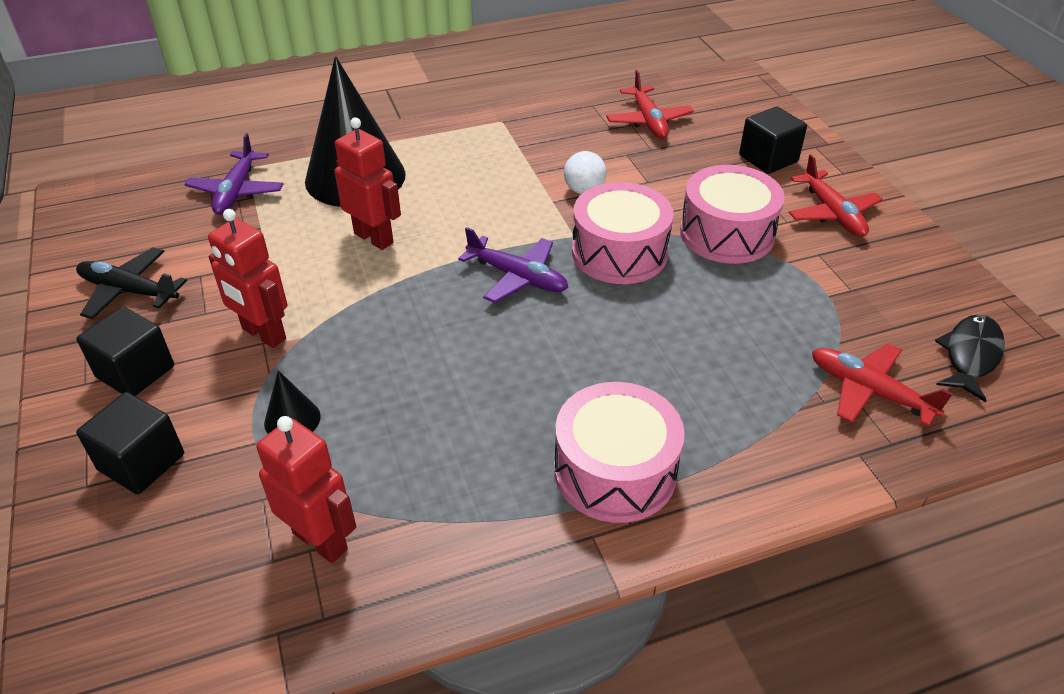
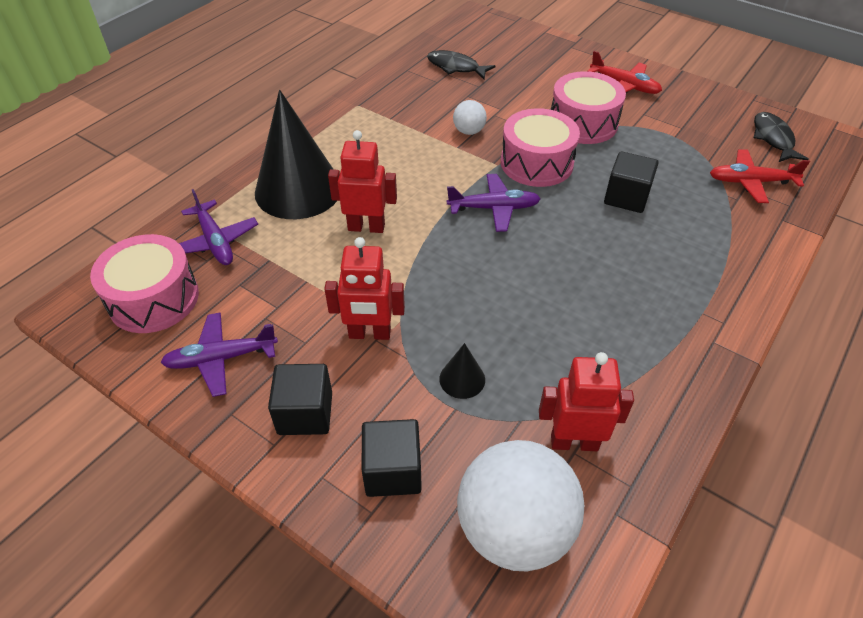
camera: 35 degrees left, 5 degrees up
black plane [76,247,187,319] -> purple plane [160,313,278,397]
pink drum [554,382,685,523] -> pink drum moved to [90,234,199,333]
red plane [606,70,694,139] -> black fish [427,50,496,79]
black cube [739,107,807,174] -> black cube moved to [604,151,659,213]
none -> white ball [457,440,584,571]

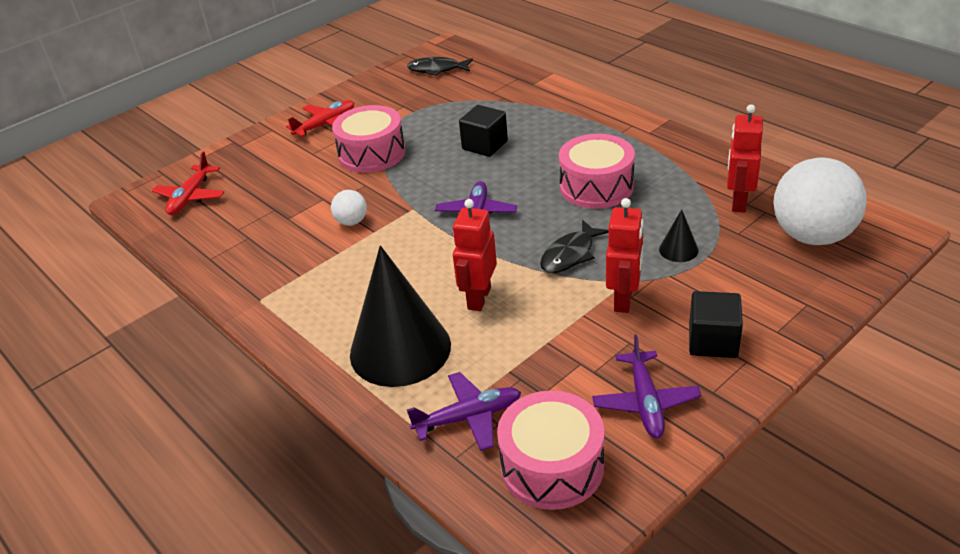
camera: 75 degrees left, 10 degrees down
black cube [362,419,422,497] -> none
black fish [427,50,496,79] -> black fish moved to [540,220,609,273]
pink drum [501,108,580,187] -> pink drum moved to [559,134,635,209]
red plane [710,149,810,203] -> red plane moved to [152,152,224,215]

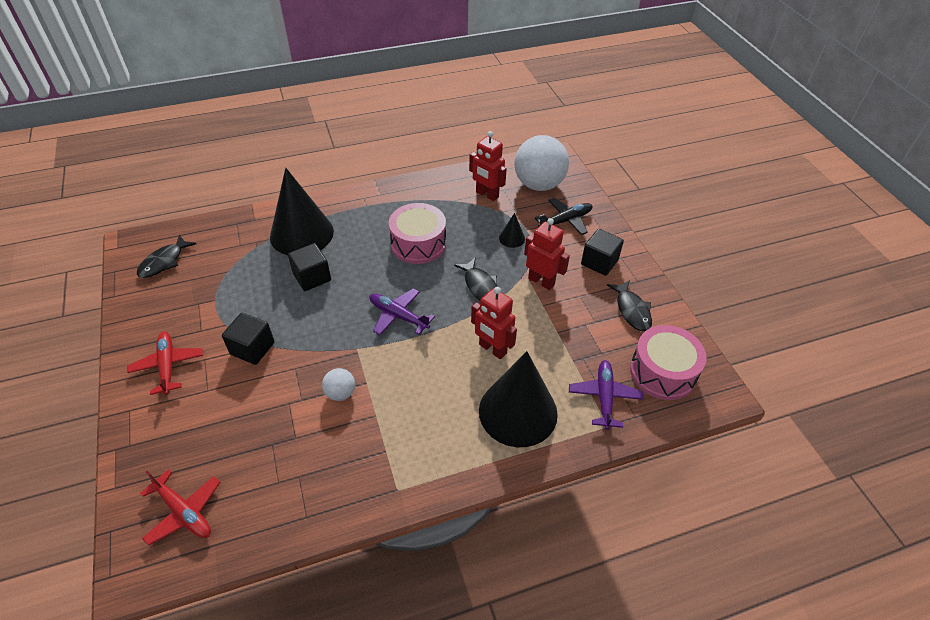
camera: 70 degrees left, 10 degrees up
pink drum [332,105,406,173] -> black cube [222,313,275,365]
purple plane [592,335,701,438] -> black fish [607,280,652,331]
none -> black cone [270,168,334,255]
none -> black plane [535,198,592,235]

